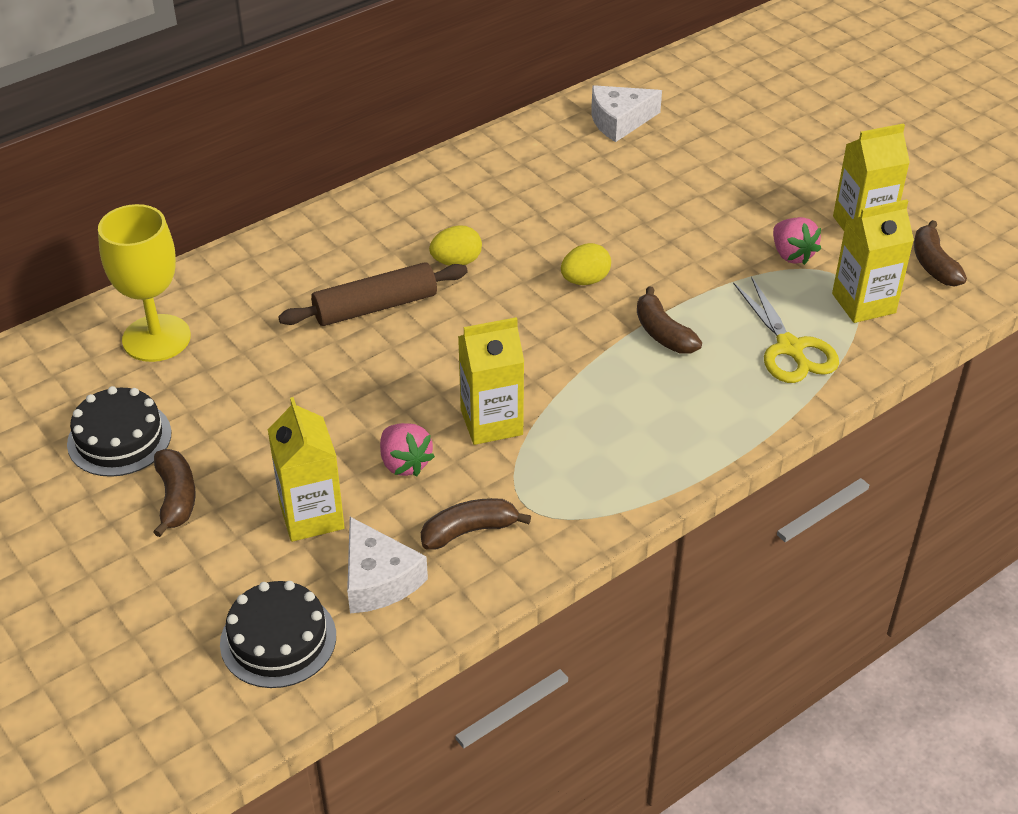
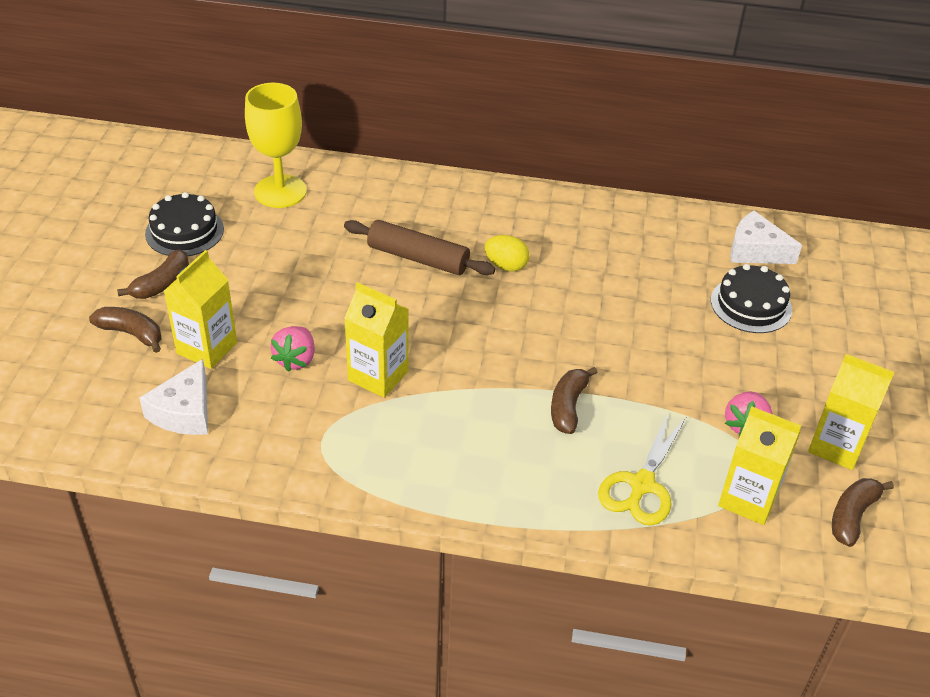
camera: 45 degrees right, 0 degrees up
black cake [220,581,336,688] -> black cake moved to [711,264,792,333]
brown banana [421,498,531,550] -> brown banana moved to [89,307,162,353]
yellow egg [561,243,611,285] -> none

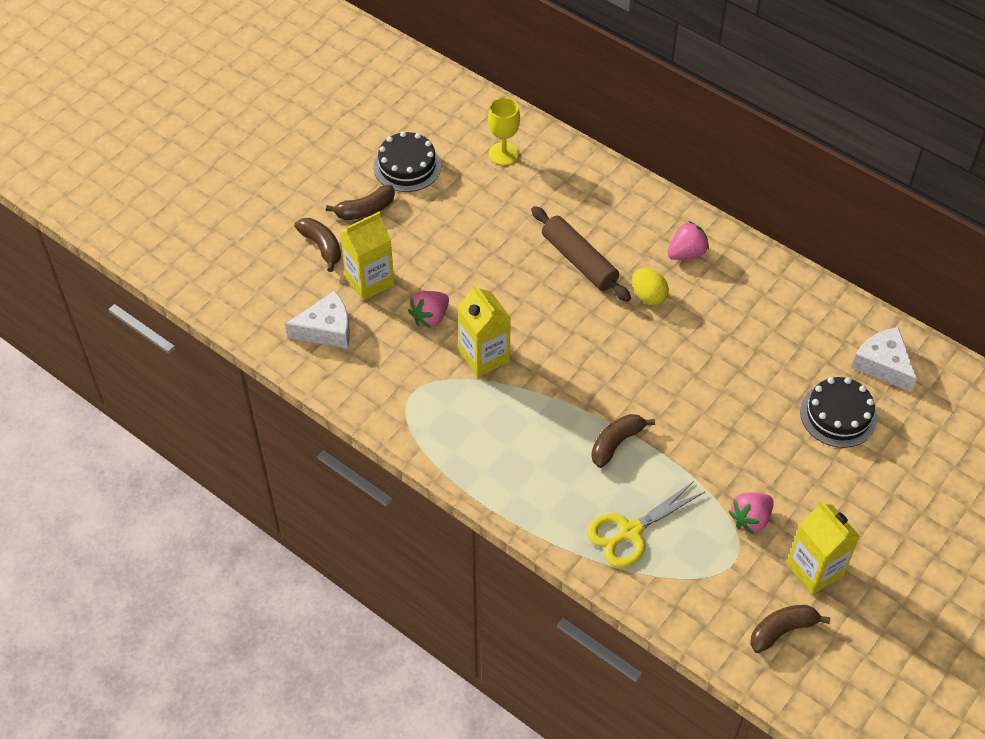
camera: 30 degrees right, 10 degrees up
white cheese [139,359,208,435] -> white cheese turned 150 degrees counterclockwise [285,291,350,349]
yellow goblet [245,83,307,208] -> yellow goblet [488,97,520,165], size x0.65
yellow carton [718,406,801,525] -> none
none -> pink strawberry [667,221,709,260]

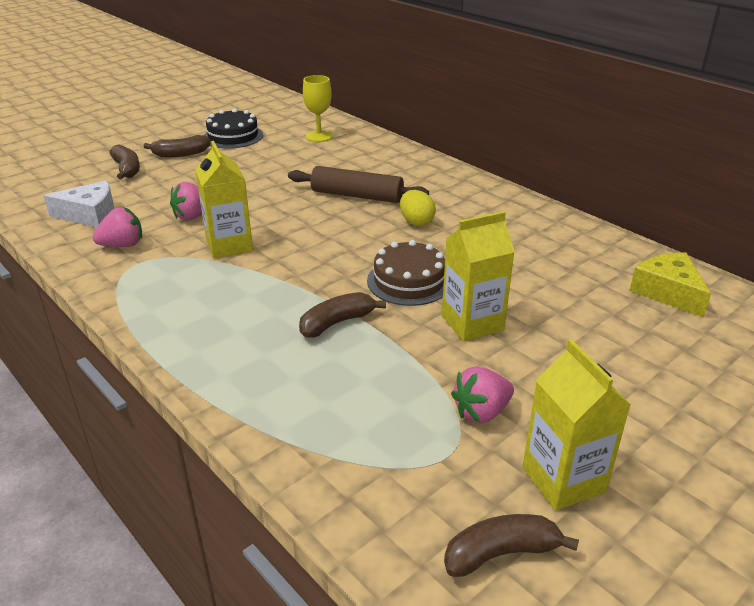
camera: 10 degrees right, 20 degrees down
yellow carton [340,211,395,301] -> yellow carton moved to [442,211,515,341]
brown rolling pin [531,206,631,302] -> brown rolling pin turned 45 degrees counterclockwise [288,166,429,203]
yellow scissors [587,481,705,568] -> none
pink strawberry [667,221,709,260] -> pink strawberry moved to [92,207,142,247]
black cake [800,377,877,448] -> none
white cheese [851,327,917,392] -> yellow cheese [630,252,711,318]
none -> brown cake [367,240,445,306]

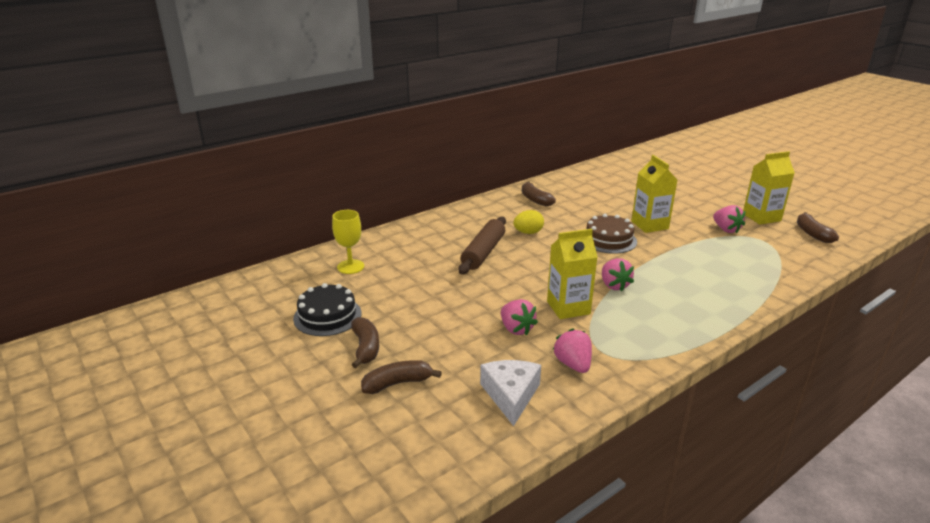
camera: 85 degrees left, 5 degrees down
brown banana [299,292,386,338] -> brown banana moved to [522,181,556,206]
yellow cheese [630,252,711,318] -> none
none -> pink strawberry [602,258,634,291]

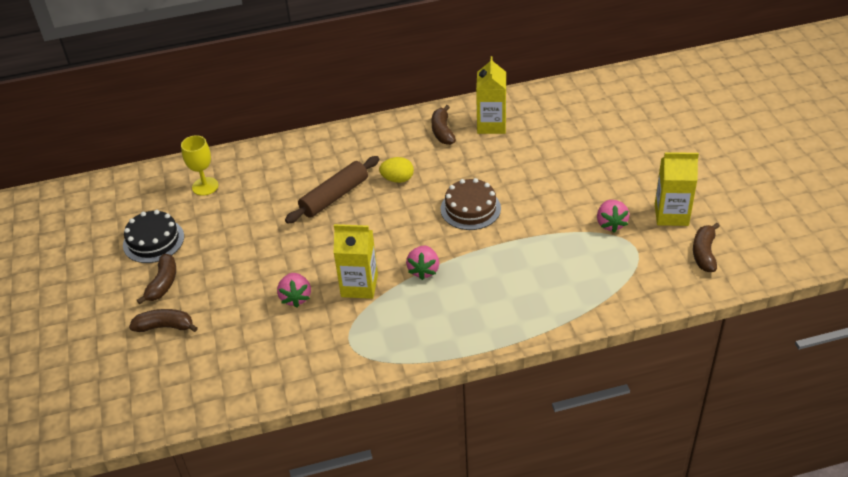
camera: 25 degrees right, 15 degrees up
white cheese [480,360,541,426] -> none
pink strawberry [553,328,592,373] -> none
yellow carton [632,155,677,233] -> yellow carton moved to [476,56,506,134]

